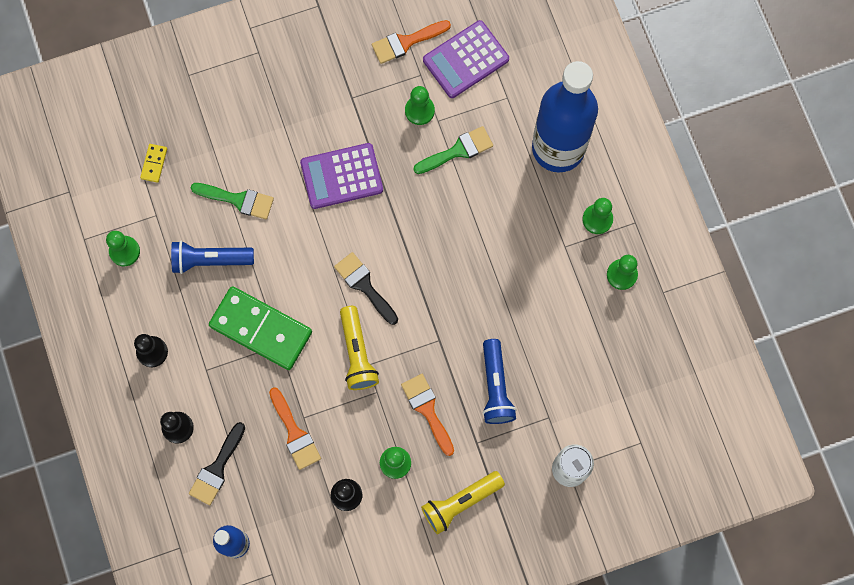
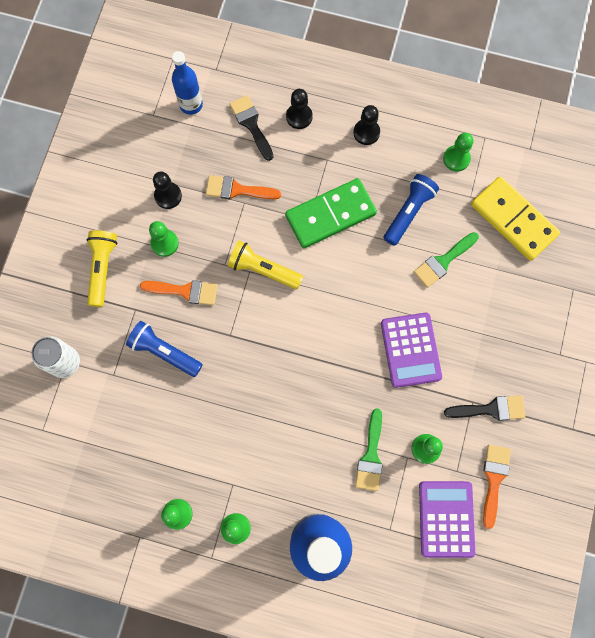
camera: 125 degrees right, 0 degrees up
yellow domino [140,144,167,183] -> yellow domino [471,176,560,261], size x2.46
purple calculator [300,143,383,209] -> purple calculator turned 150 degrees clockwise [381,313,442,388]
black brush [334,252,398,325] -> black brush moved to [444,395,525,421]

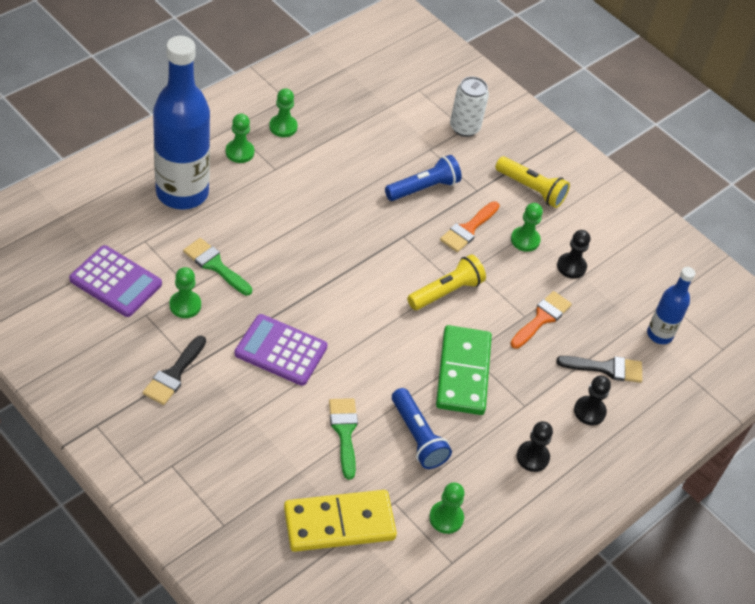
camera: 115 degrees right, 25 degrees down
orange brush [483,445,511,529] -> none

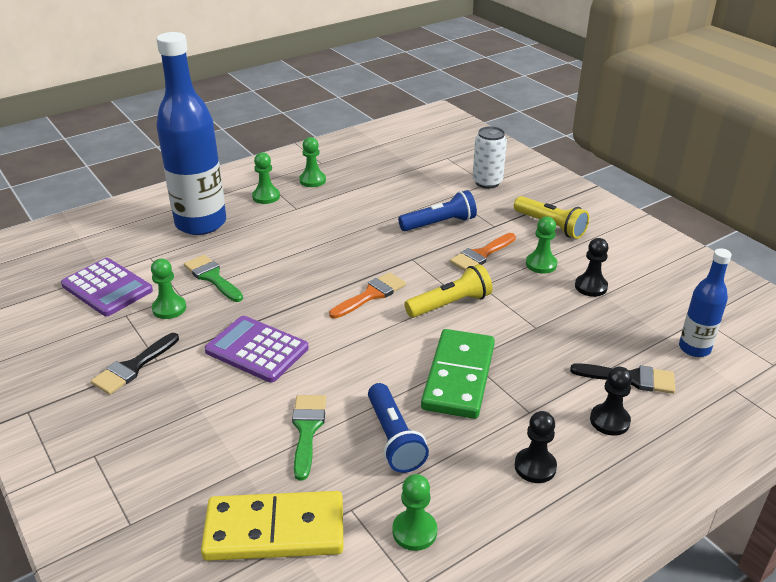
camera: 15 degrees right, 15 degrees down
orange brush [510,291,572,349] -> orange brush moved to [329,272,406,319]

